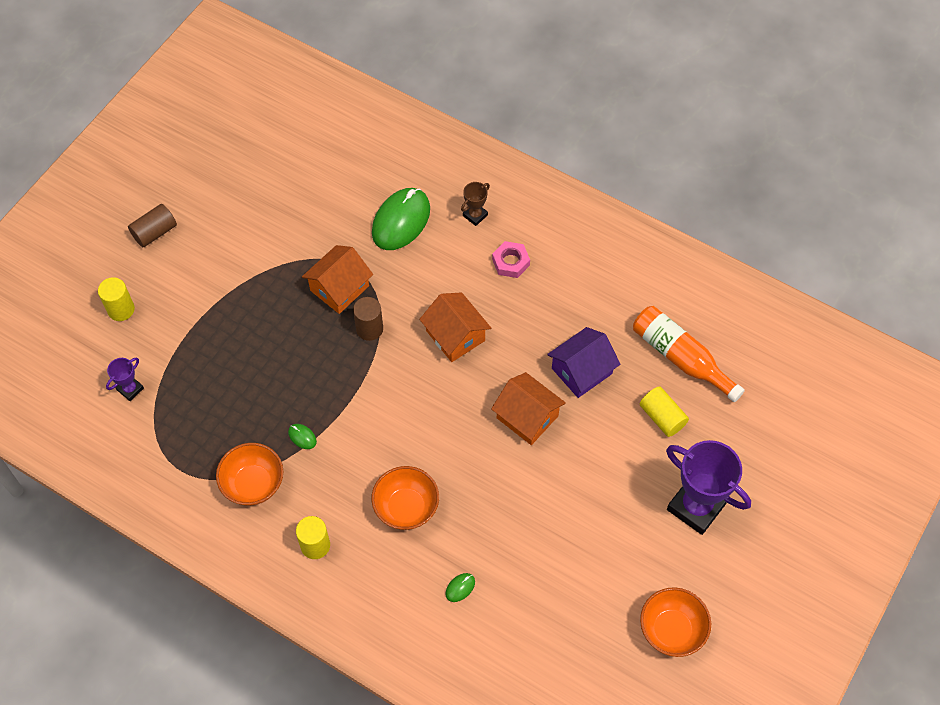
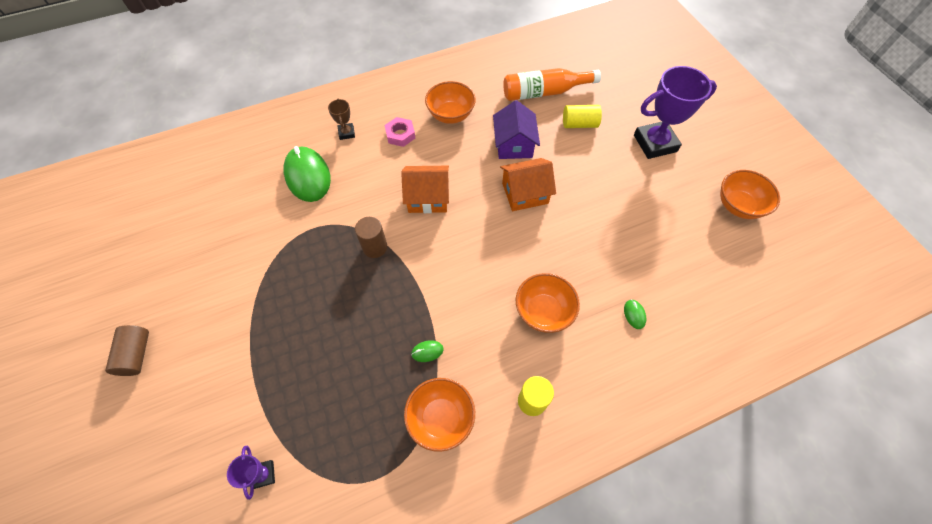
camera: 55 degrees left, 0 degrees up
yellow cylinder [98,277,135,321] -> none
orange house [302,245,373,314] -> none
none -> orange bowl [425,81,476,124]

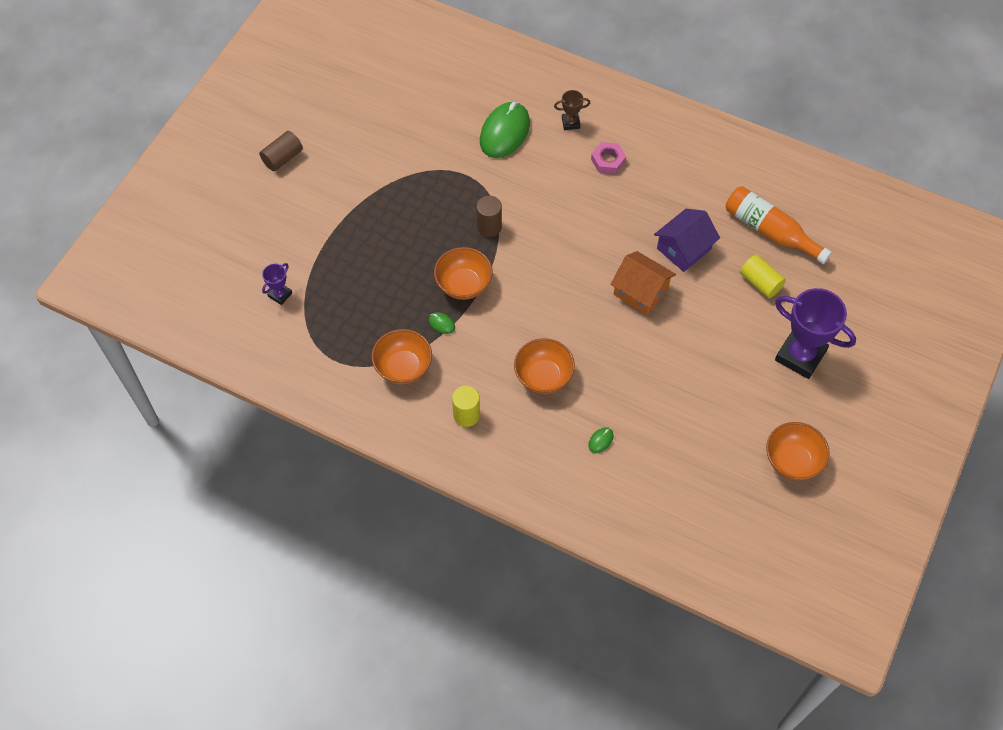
camera: 50 degrees right, 0 degrees up
brown trophy [328,99,355,140] -> brown trophy turned 45 degrees clockwise [554,90,590,130]
orange house [401,166,449,213] -> none
orange bowl [425,81,476,124] -> orange bowl moved to [434,247,493,300]

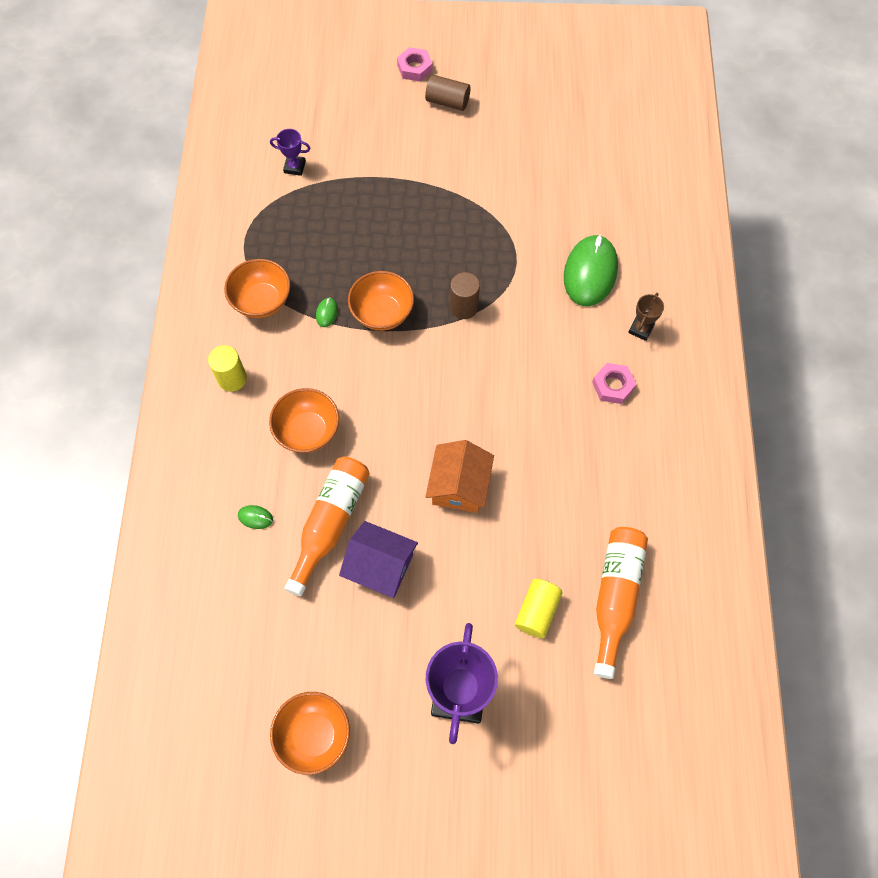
camera: 65 degrees right, 5 degrees up
green mouse [480,102,530,158] -> green mouse turned 75 degrees counterclockwise [564,235,618,306]
brown trophy [554,90,590,130] -> brown trophy turned 60 degrees clockwise [628,293,664,341]
purple house [654,209,720,272] -> purple house moved to [339,521,418,598]
none -> orange bottle [284,456,370,596]
none -> pink nut [397,47,433,82]

